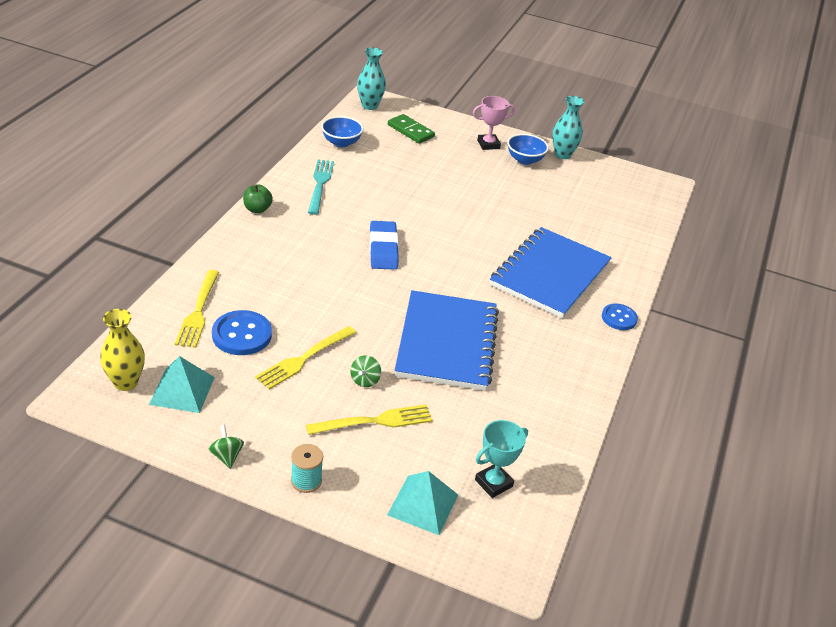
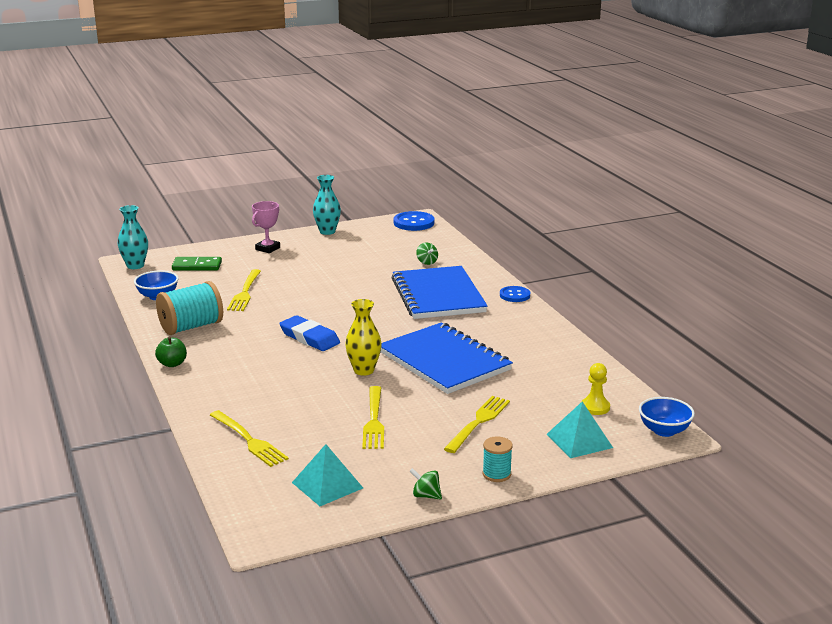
camera: 40 degrees left, 15 degrees down
yellow vase [100,309,145,391] -> yellow vase moved to [345,299,382,376]
blue button [212,310,272,355] -> blue button moved to [394,211,434,231]
turquoise fork [308,160,334,215] -> turquoise spool [156,281,223,335]
green spinning top [350,355,381,387] -> green spinning top moved to [416,242,438,265]
turquoise trophy [475,420,528,498] -> yellow pawn [581,363,610,415]
blue bowl [507,134,549,165] -> blue bowl moved to [639,397,695,437]
none -> yellow fork [227,269,261,311]

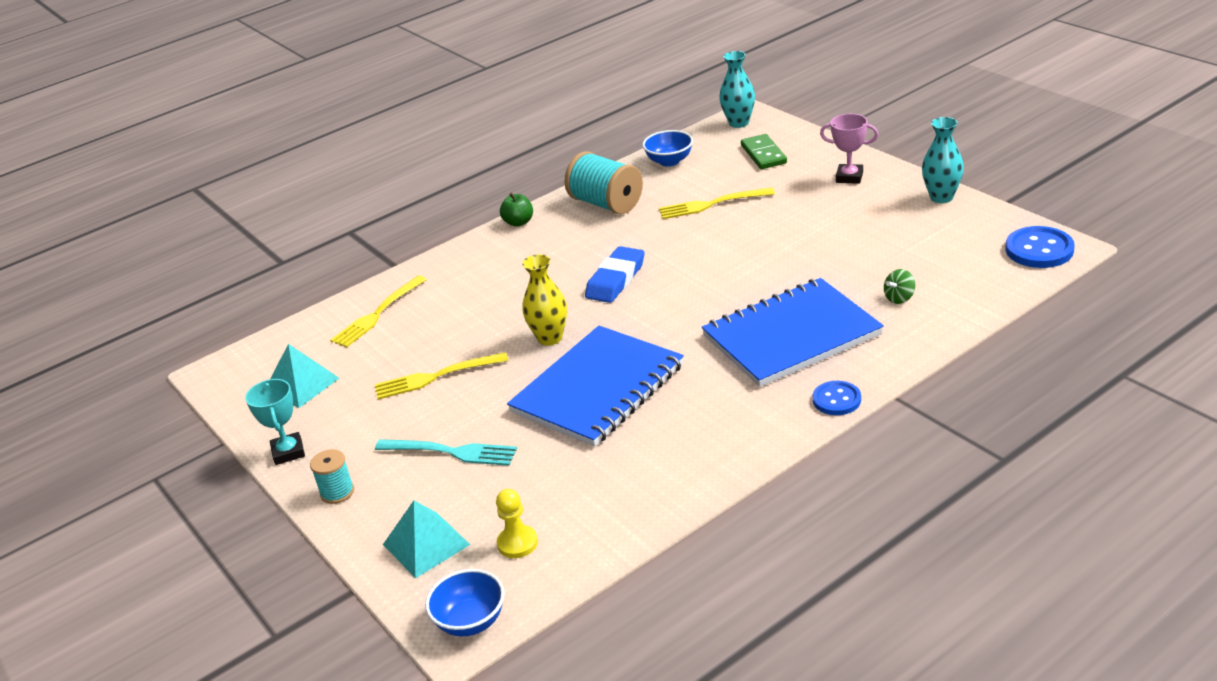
camera: 80 degrees right, 10 degrees up
green spinning top [410,468,442,500] -> turquoise trophy [245,379,305,465]
yellow fork [444,396,510,453] -> turquoise fork [375,439,517,466]

